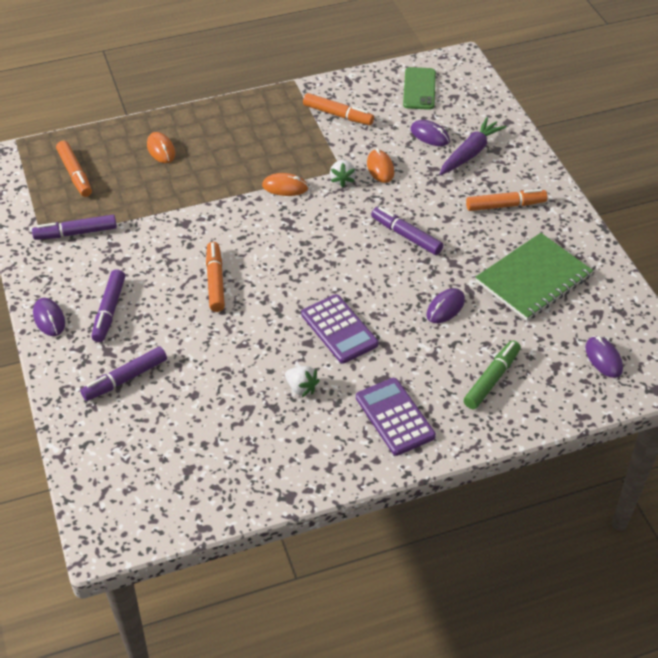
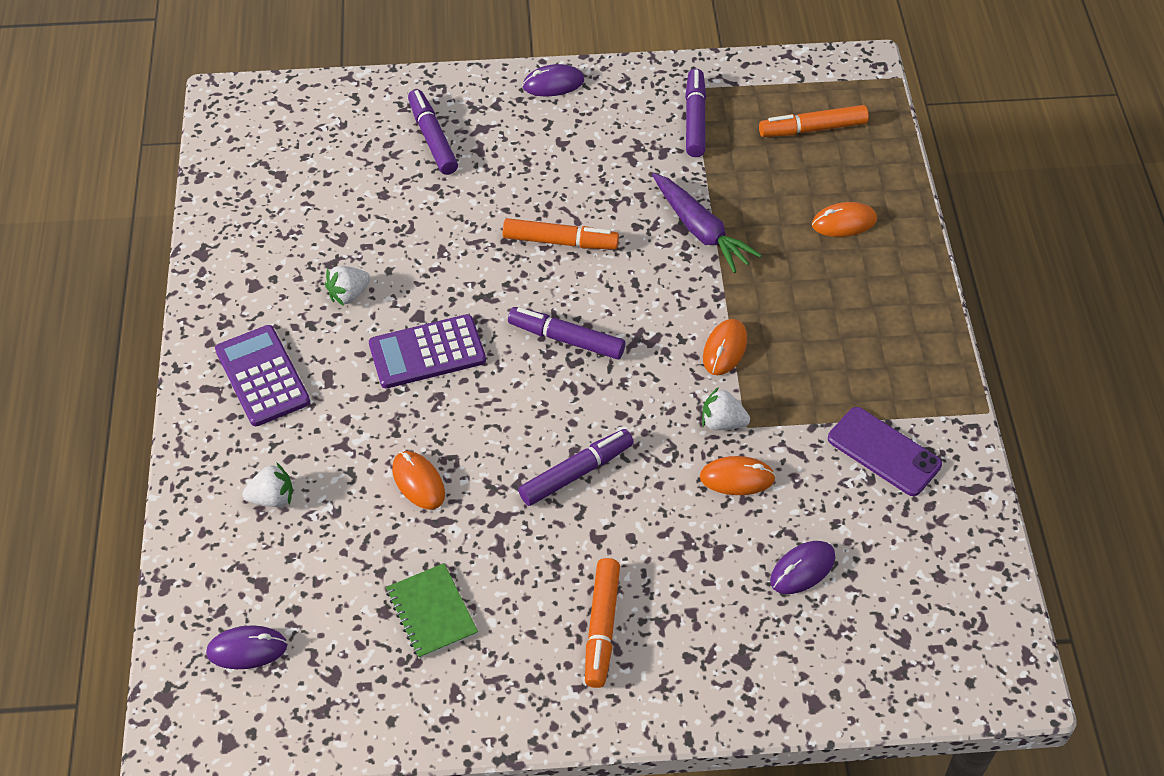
camera: 105 degrees right, 5 degrees up
purple marker [91,269,125,342] -> purple marker moved to [508,307,625,360]
orange marker [303,93,374,125] -> purple phone [828,407,942,496]
purple calculator [356,378,436,456] -> purple calculator turned 105 degrees counterclockwise [215,325,310,426]
green phone [403,67,436,110] -> none
purple mouse [427,288,465,323] -> orange mouse [392,451,445,510]
purple carrot [440,117,507,175] -> purple carrot moved to [652,173,762,273]
green marker [463,340,521,409] -> white strawberry [242,462,293,507]
green notebook [476,233,593,321] -> green notebook [386,563,478,659], size x0.57

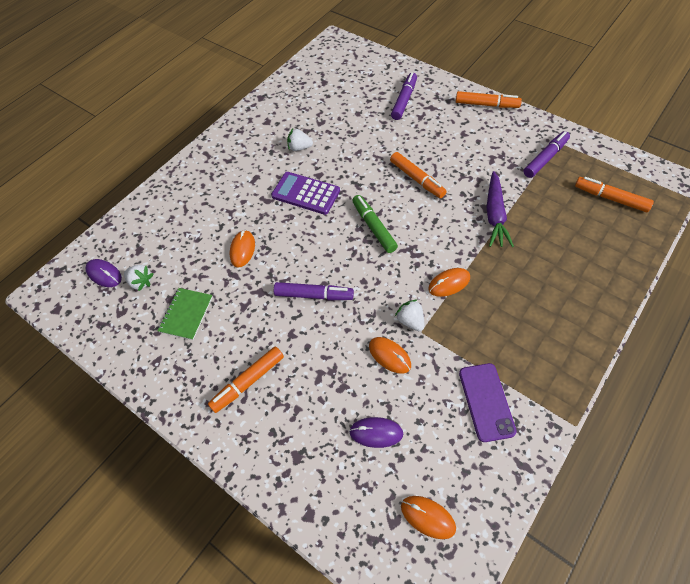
camera: 45 degrees right, 5 degrees up
purple calculator [215,325,310,426] -> none
white strawberry [242,462,293,507] -> white strawberry moved to [124,265,153,291]
purple marker [508,307,625,360] -> green marker [352,195,398,253]
purple mouse [522,64,584,96] -> orange marker [456,91,522,108]
orange mouse [812,202,877,237] -> orange mouse moved to [401,496,456,539]

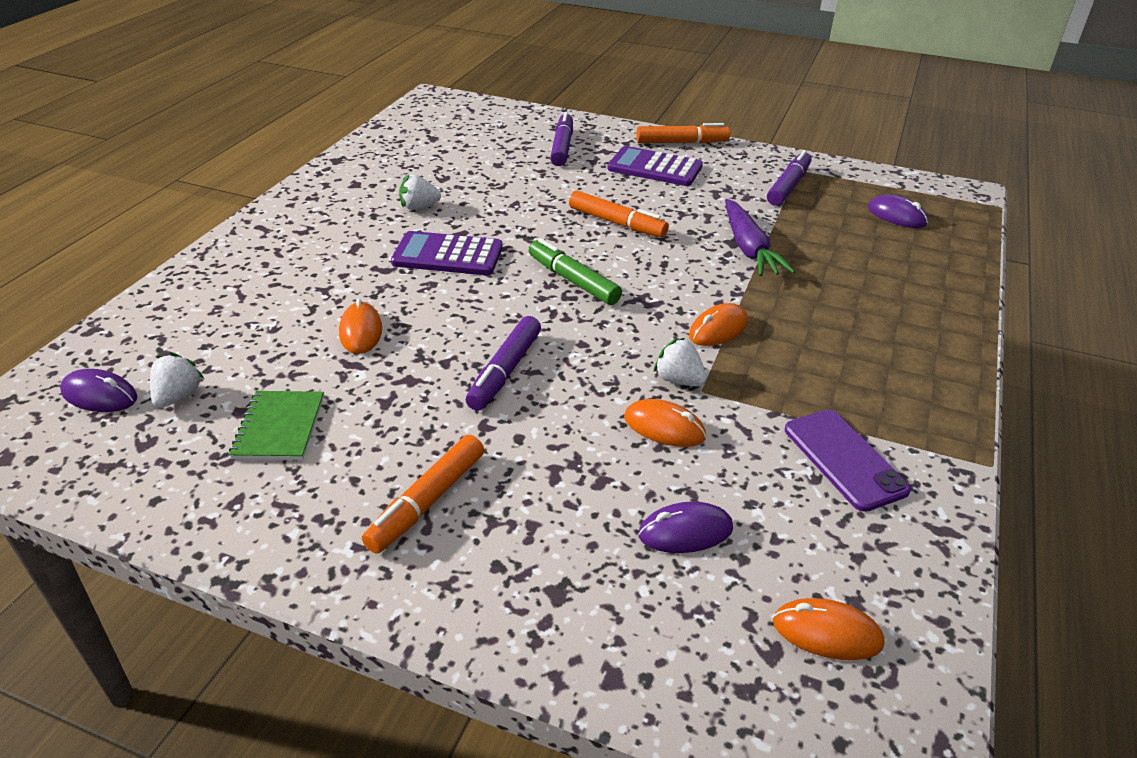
camera: 20 degrees left, 20 degrees down
white strawberry [124,265,153,291] -> white strawberry turned 90 degrees counterclockwise [150,353,204,408]
purple marker [274,282,354,300] -> purple marker turned 120 degrees clockwise [466,316,541,411]
orange marker [575,177,654,212] -> purple mouse [868,195,928,228]
none -> purple calculator [607,146,703,186]

